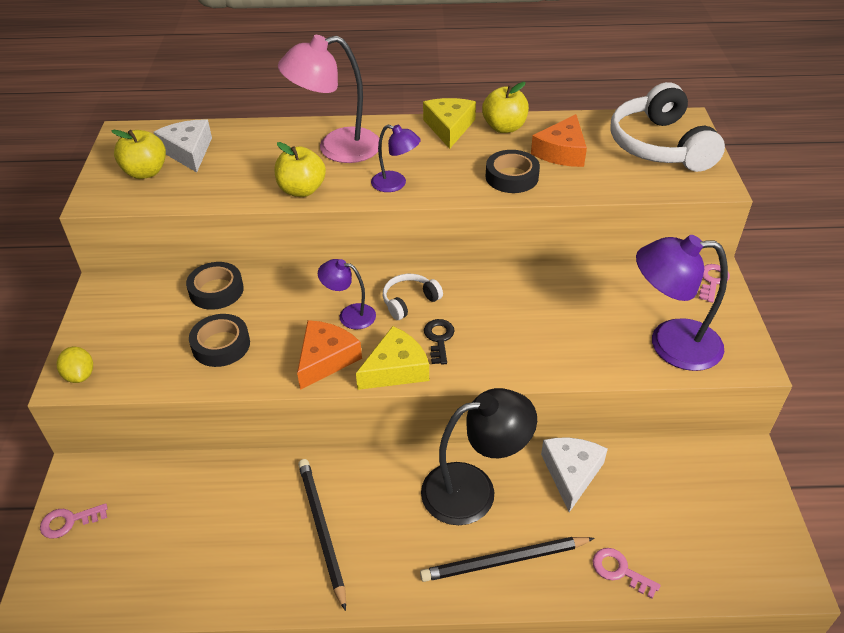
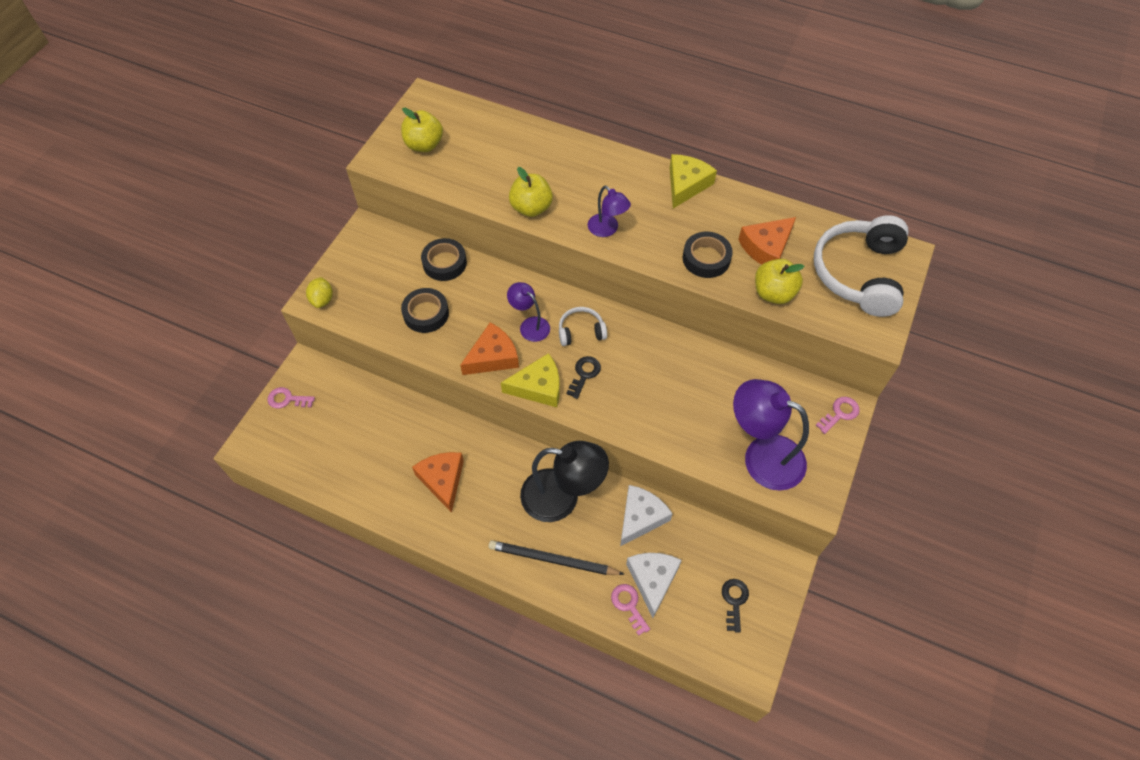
camera: 25 degrees right, 15 degrees up
white cheese [154,119,212,172] -> white cheese moved to [626,553,682,618]
pink lamp [278,35,379,163] -> none
black pencil [298,459,346,611] -> orange cheese [412,452,464,513]
yellow apple [482,82,529,133] -> yellow apple moved to [755,259,804,304]
none -> black key [722,579,749,633]

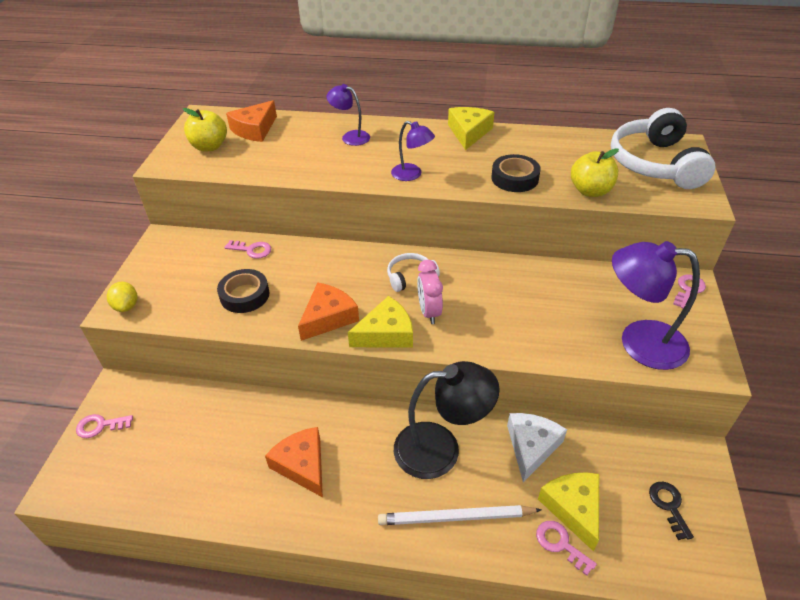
camera: 15 degrees left, 15 degrees down
black tape [421,238,467,281] -> pink key [224,240,271,259]
black pencil [488,540,624,575] -> white pencil [378,505,541,525]
purple lamp [507,282,550,342] -> purple lamp moved to [326,84,370,146]
yellow apple [509,167,553,217] -> none
black key [566,356,601,399] -> pink clock [417,260,443,324]
white cheese [626,553,682,618] -> yellow cheese [538,472,599,551]
orange cheese [738,217,796,265] -> orange cheese moved to [226,100,277,142]

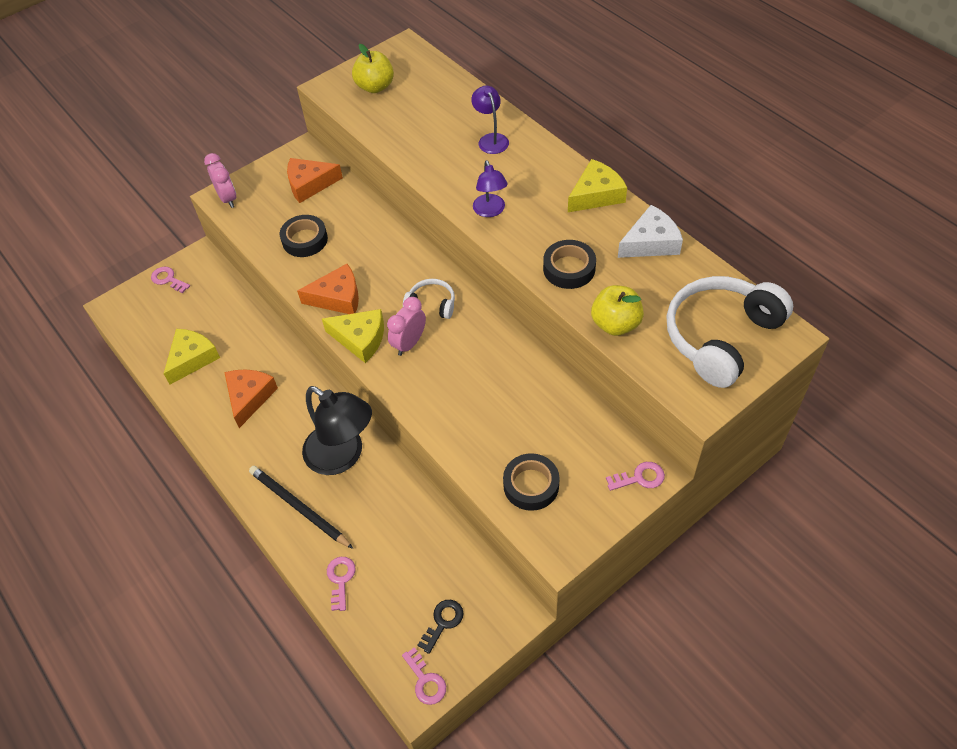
camera: 45 degrees right, 10 degrees up
yellow lemon [107,282,137,312] -> pink clock [204,153,236,208]
pink key [224,240,271,259] -> pink key moved to [402,647,446,705]
orange cheese [226,100,277,142] -> orange cheese moved to [287,158,343,203]
white pencil [378,505,541,525] -> black pencil [249,466,354,549]
white cheese [507,413,567,482] -> white cheese moved to [618,205,683,258]
yellow cheese [538,472,599,551] -> yellow cheese moved to [163,329,220,384]
purple lamp [612,241,700,370] -> black tape [503,453,560,511]

